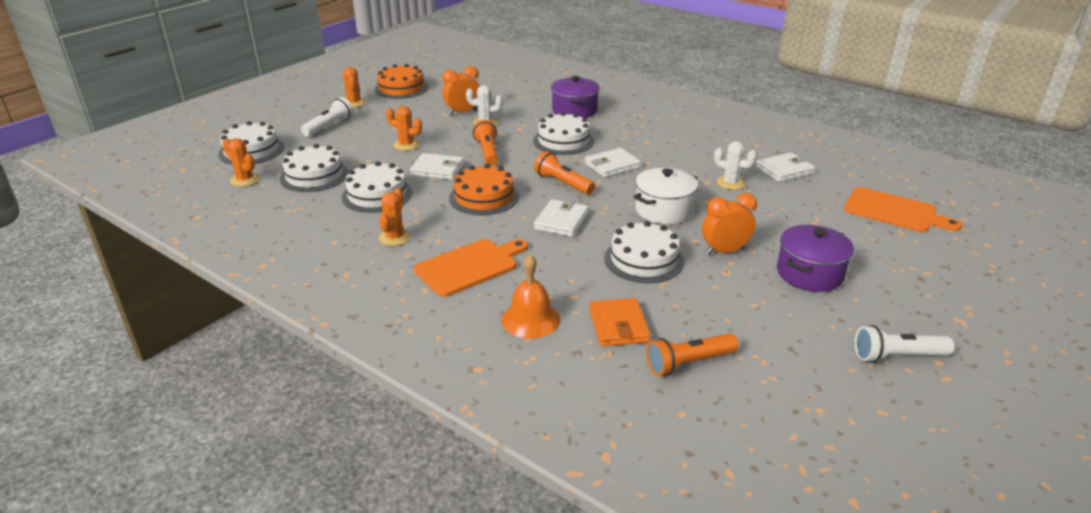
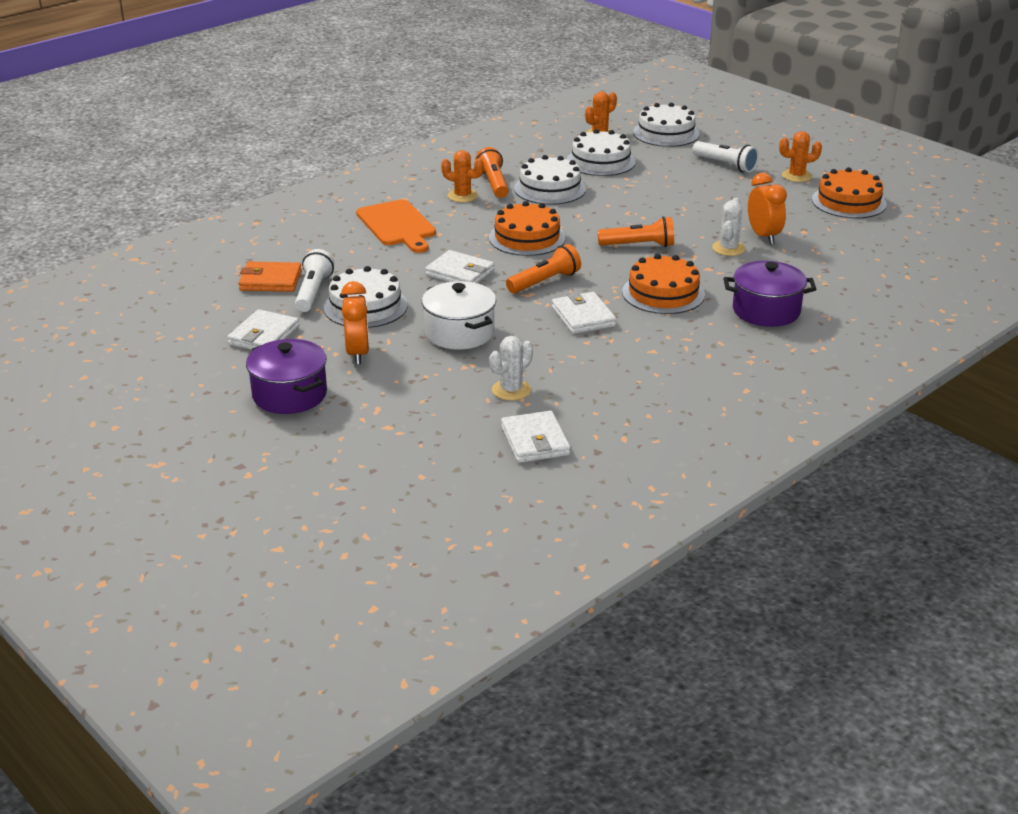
camera: 100 degrees right, 0 degrees up
orange cactus [386,106,422,151] -> none
white wallet [410,153,464,180] -> white wallet moved to [227,309,299,350]
orange bell [502,255,561,339] -> none
white cake [533,112,594,155] -> orange cake [622,254,705,314]
orange flashlight [646,333,739,376] -> orange flashlight moved to [475,147,509,198]
orange cutting board [844,187,962,232] -> none
white flashlight [855,325,954,363] -> white flashlight moved to [295,249,334,312]

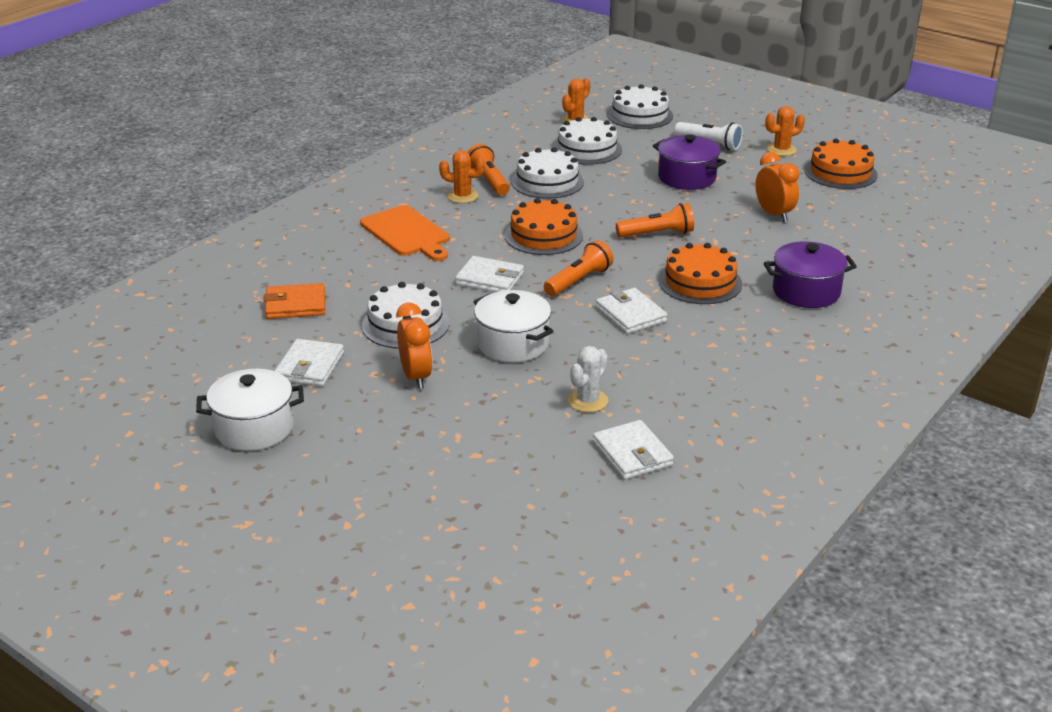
camera: 10 degrees left, 0 degrees up
purple pot [246,339,327,414] -> purple pot moved to [653,135,726,190]
white flashlight [295,249,334,312] -> none
white cactus [712,198,745,256] -> none
none -> white pot [196,369,304,451]

